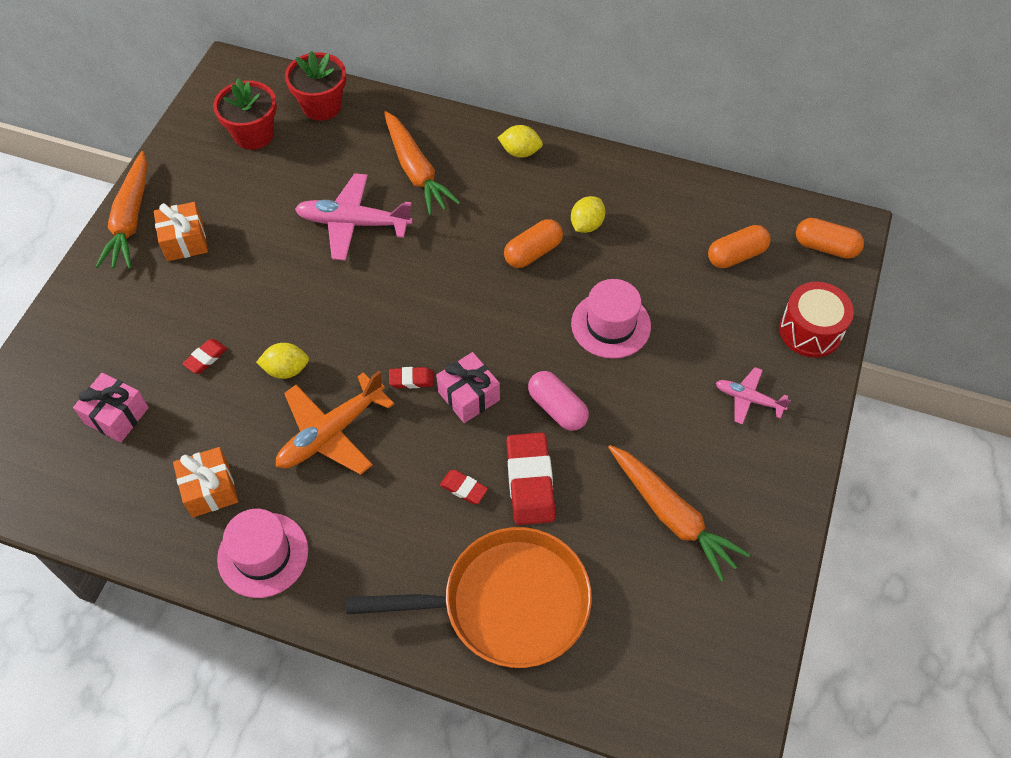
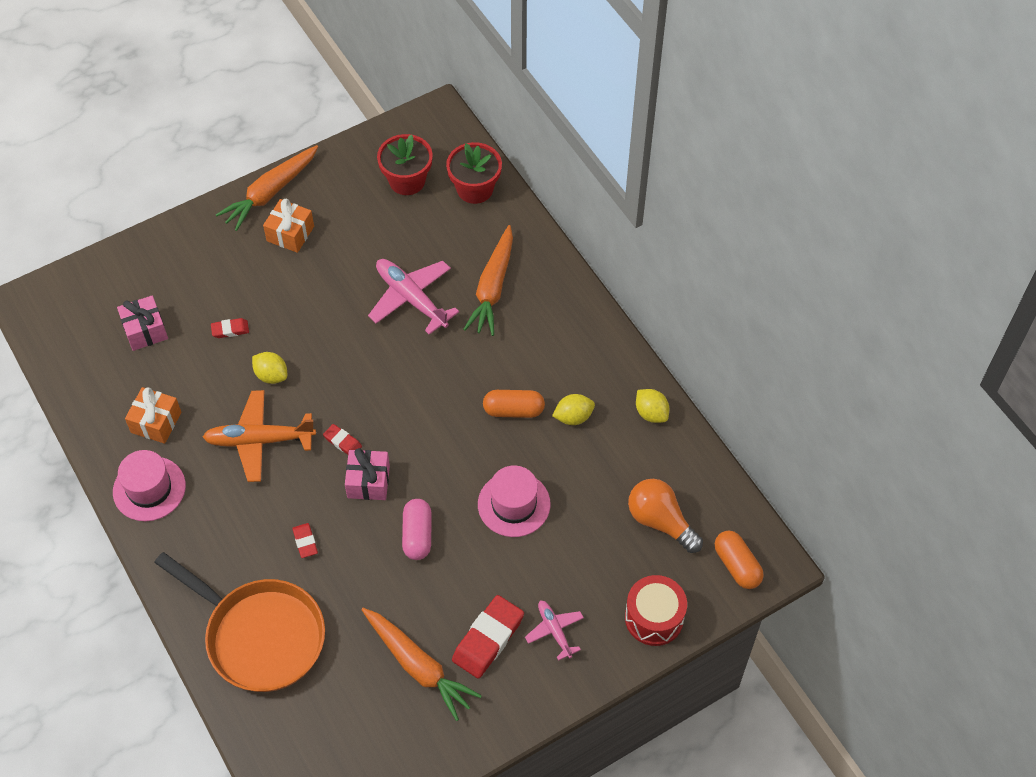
camera: 40 degrees right, 0 degrees up
yellow lemon [498,125,543,158] -> yellow lemon moved to [636,389,669,423]
red eraser [506,433,555,525] -> red eraser moved to [452,595,524,678]
orange carrot [608,445,750,581] -> orange carrot turned 45 degrees counterclockwise [361,608,482,721]
orange capsule [708,225,771,268] -> orange light bulb [628,479,703,553]

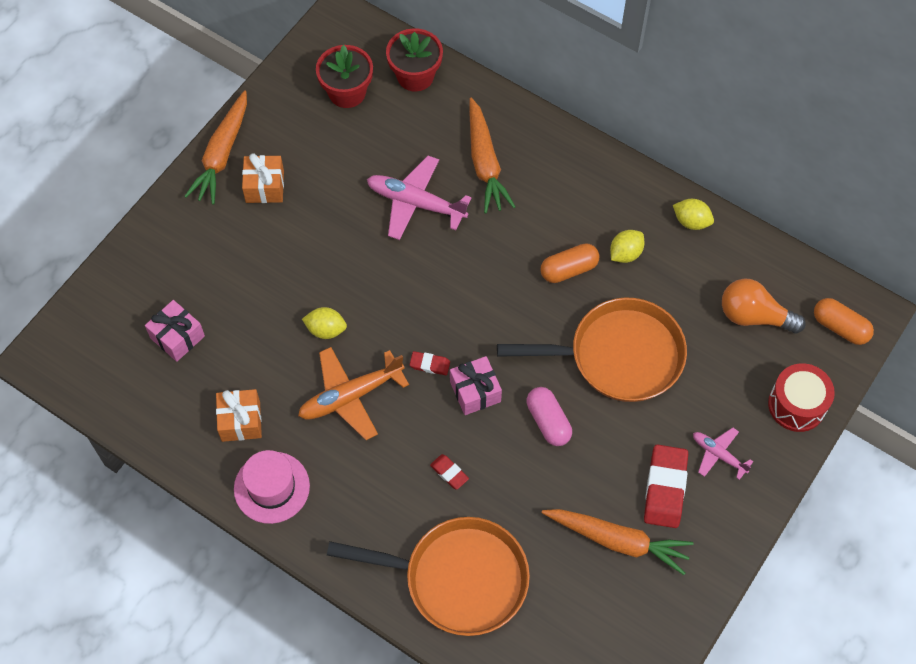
camera: 25 degrees left, 5 degrees up
red eraser [211,318,249,338] -> none
pink hat [478,465,551,537] -> orange pan [497,297,687,402]

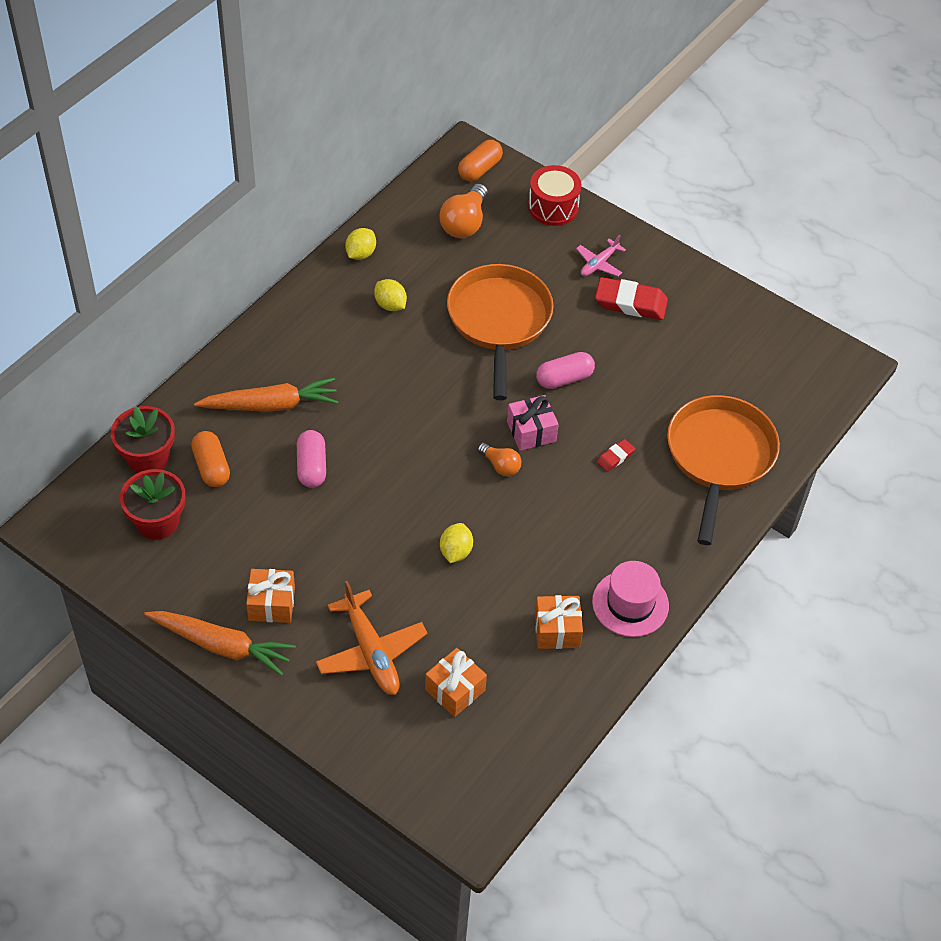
camera: 90 degrees left, 10 degrees down
pink gift [145,300,205,362] -> orange gift [425,648,487,717]
orange plane [298,347,409,440] -> orange plane moved to [316,581,427,695]
pink plane [367,156,472,240] -> pink capsule [297,430,326,488]
red eraser [410,351,450,375] -> orange light bulb [478,443,521,476]
orange capsule [541,243,599,283] -> orange capsule moved to [191,431,230,487]
orange carrot [542,509,694,575] -> none

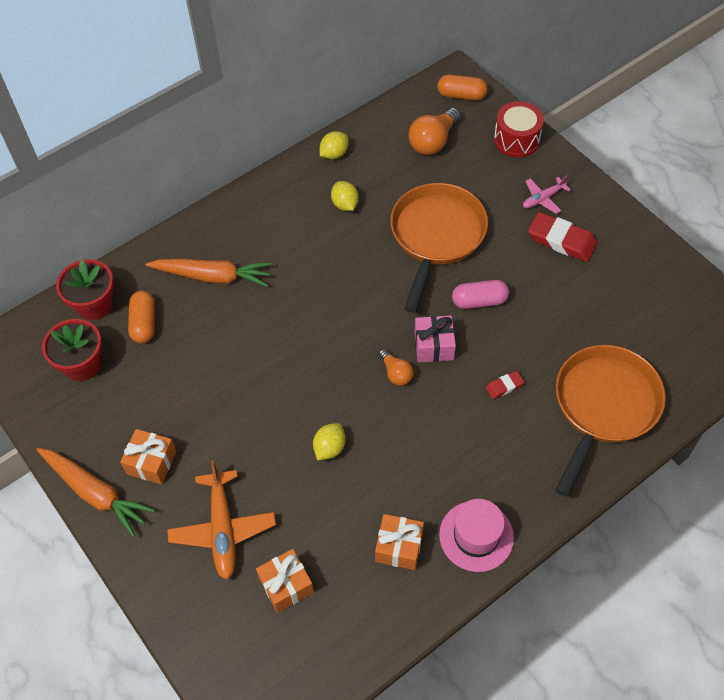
camera: 20 degrees right, 5 degrees up
pink capsule [297,430,326,488] -> none
orange capsule [458,140,503,181] -> orange capsule turned 45 degrees clockwise [437,75,488,100]

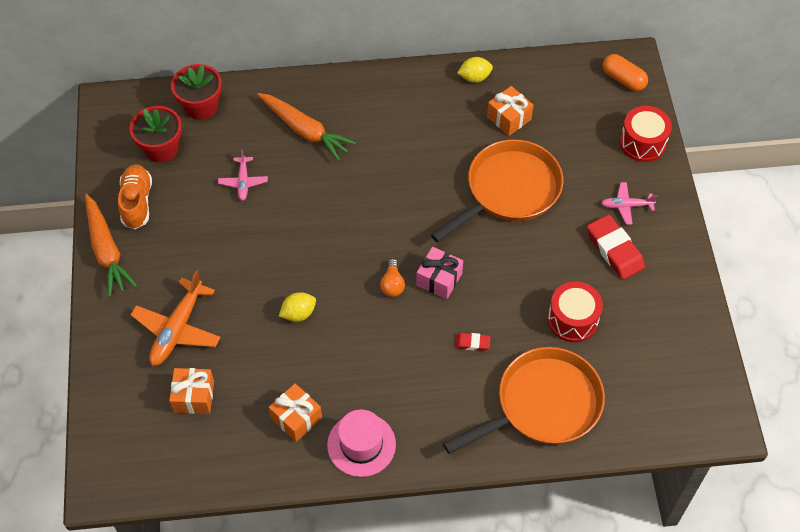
camera: 30 degrees right, 0 degrees up
orange gift [120,429,177,484] -> orange gift moved to [487,86,533,136]
orange capsule [128,291,155,343] -> none
yellow lemon [331,181,359,211] -> none
orange light bulb [409,108,461,155] -> none
pink capsule [452,280,509,309] -> none
none -> orange shoe [118,164,152,229]
none -> pink plane [218,150,268,201]
none -> red drum [548,281,603,342]

